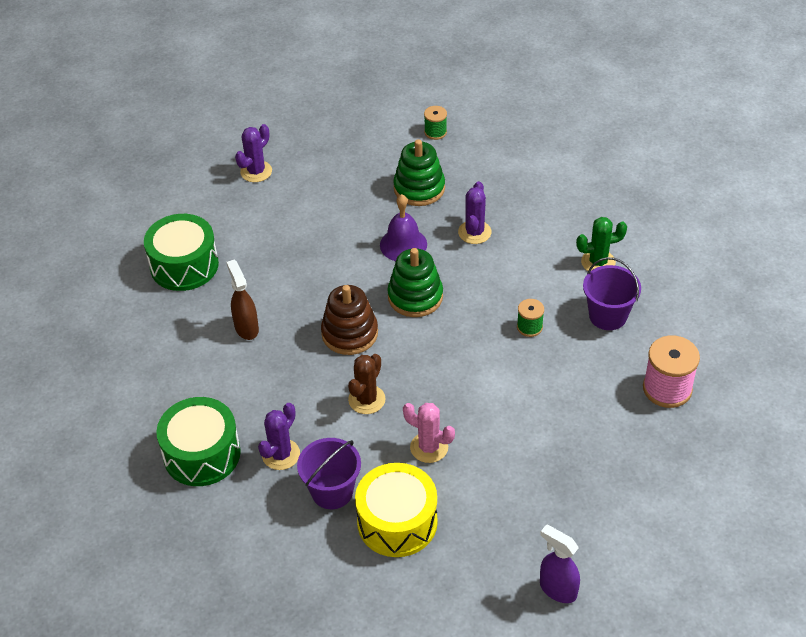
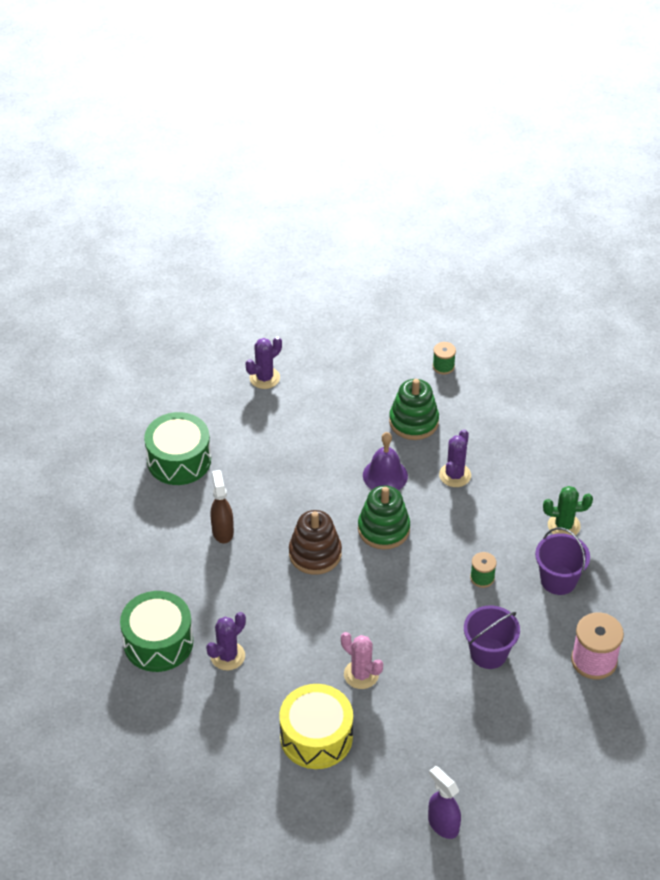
camera: 10 degrees right, 0 degrees up
purple bucket [297,438,361,509] -> purple bucket moved to [464,605,520,669]
brown cactus [348,354,386,414] -> none

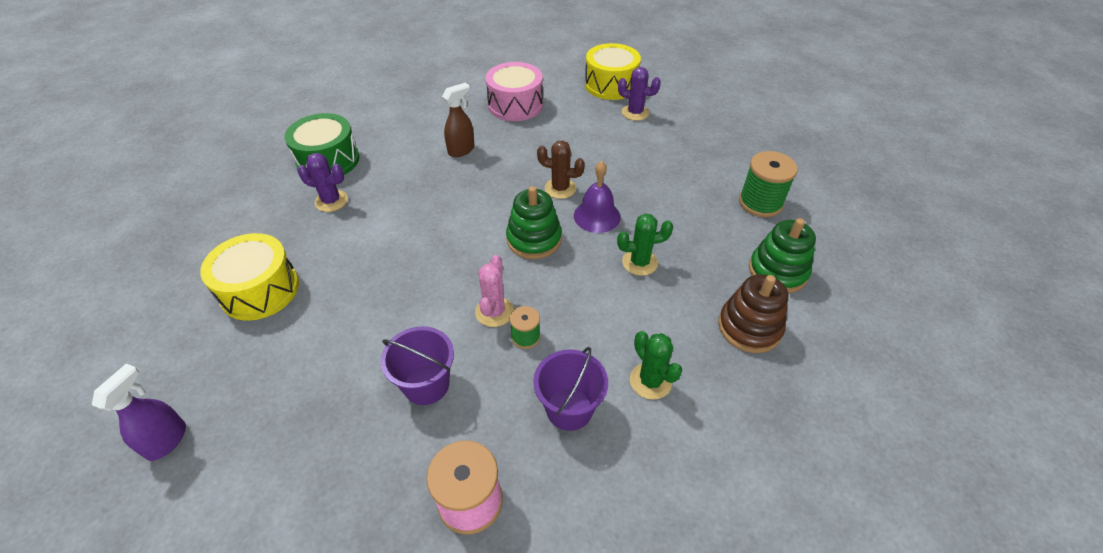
camera: 60 degrees right, 0 degrees up
green drum [144,412,211,485] -> pink drum [486,62,543,121]
brown stacking toy [289,510,342,575] -> brown stacking toy moved to [718,274,788,353]
pink cactus [341,632,383,689] -> pink cactus moved to [475,255,514,327]
green stacking toy [389,379,439,440] -> green stacking toy moved to [749,218,816,293]
green spool [433,342,456,375] -> green spool [739,151,798,217], size x1.81
purple cactus [439,429,471,487] -> green cactus [617,213,673,276]
none -> brown cactus [537,141,585,199]
none -> yellow drum [585,43,641,100]

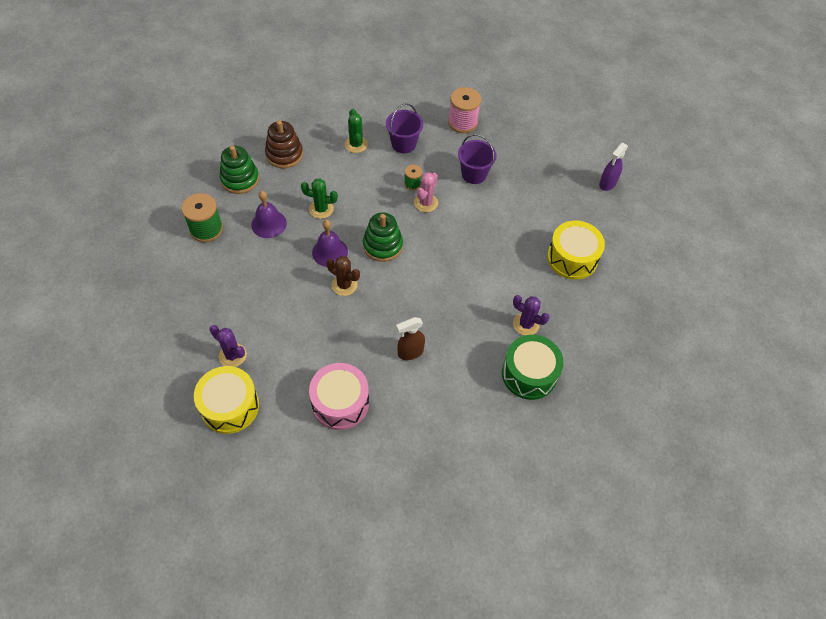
camera: 165 degrees left, 10 degrees up
none -> purple bell [251,191,287,238]

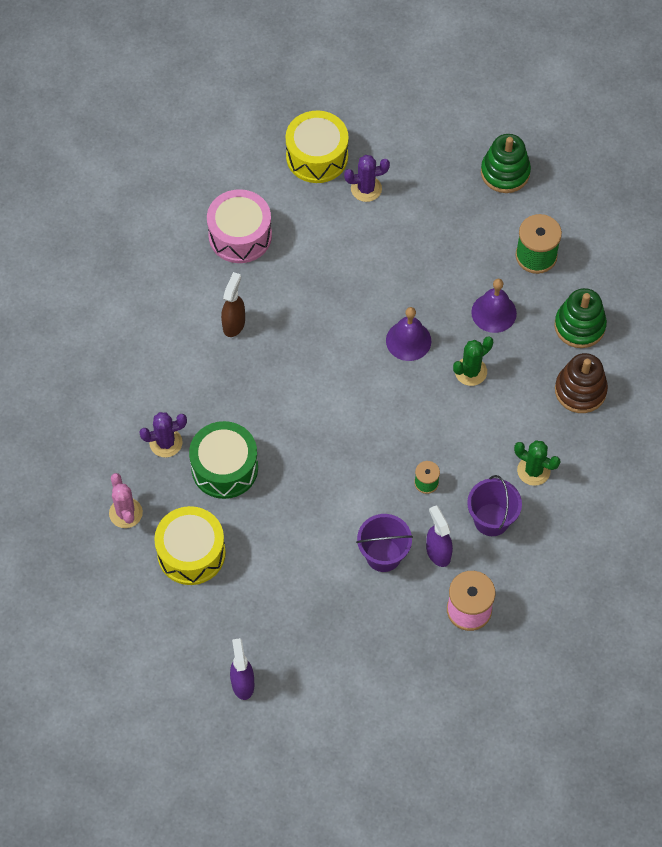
camera: 135 degrees right, 5 degrees up
brown cactus [326,256,360,296] -> none
green stacking toy [363,212,403,262] -> green stacking toy moved to [481,134,531,193]
pink cactus [414,172,438,212] -> pink cactus moved to [109,473,143,528]
green drum [502,335,564,400] -> green drum moved to [189,421,258,499]
none -> purple spray bottle [426,505,453,567]

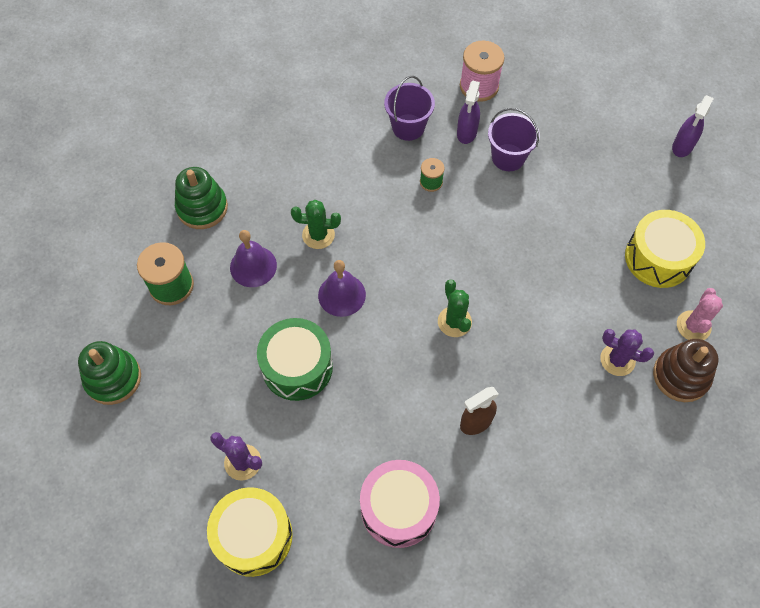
camera: 140 degrees left, 0 degrees up
green drum [189,421,258,499] -> green drum moved to [257,318,333,401]
green cactus [514,440,560,486] -> green cactus moved to [438,279,472,337]
brown stacking toy [555,353,608,413] -> brown stacking toy moved to [653,339,719,402]

